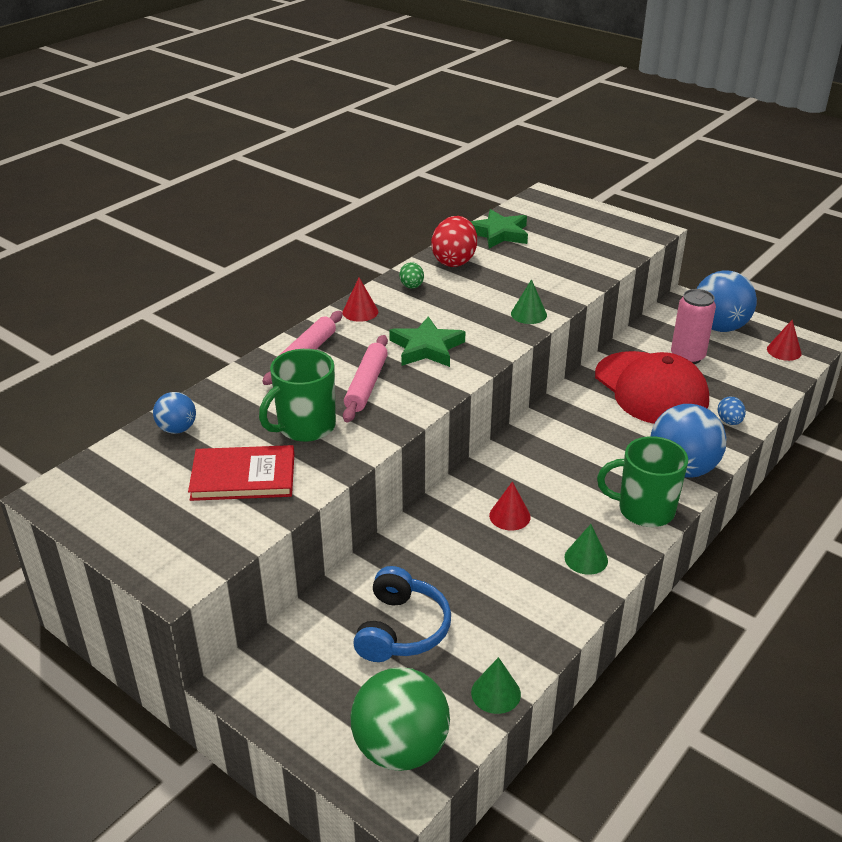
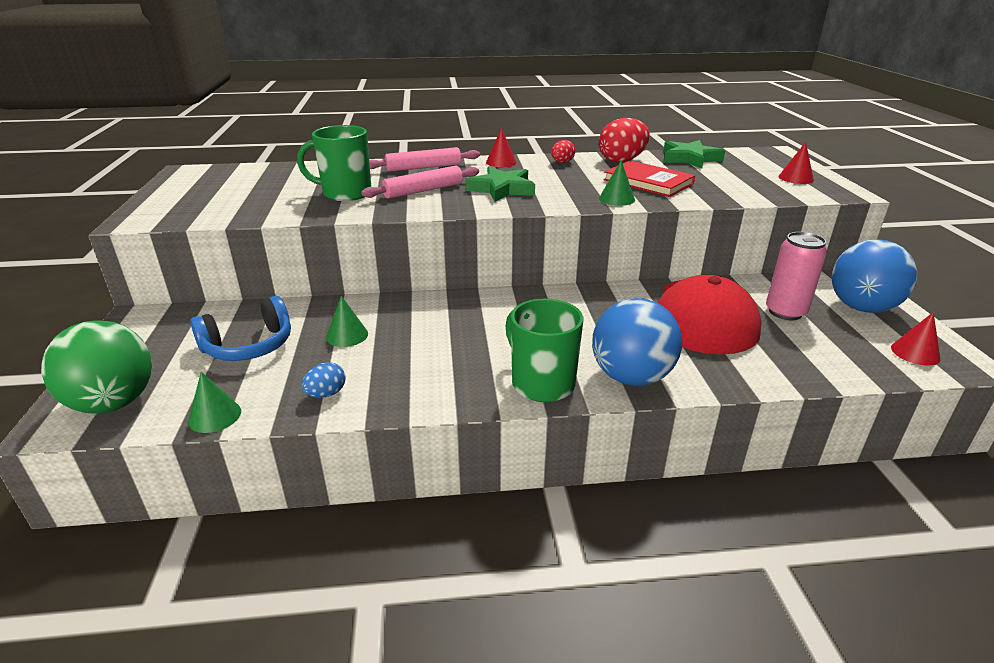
camera: 45 degrees right, 5 degrees down
blue ball [153,392,196,434] -> none
red book [188,445,294,501] -> red book moved to [604,160,695,197]
green egg [399,262,424,289] -> red egg [551,140,575,163]
red cone [489,481,531,531] -> red cone moved to [778,142,814,184]
green cone [564,524,608,575] -> green cone moved to [326,296,368,347]
blue egg [718,396,746,425] -> blue egg moved to [302,362,346,398]

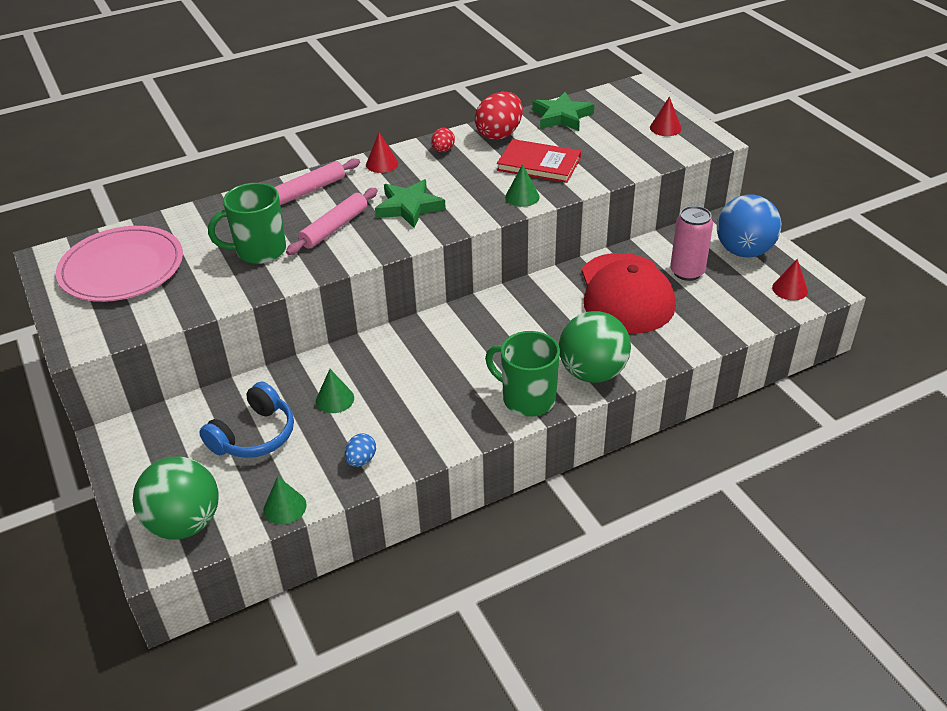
camera: 20 degrees left, 10 degrees up
blue ball [592,298,682,386] -> green ball [559,311,631,383]
none -> pink plate [56,226,183,302]

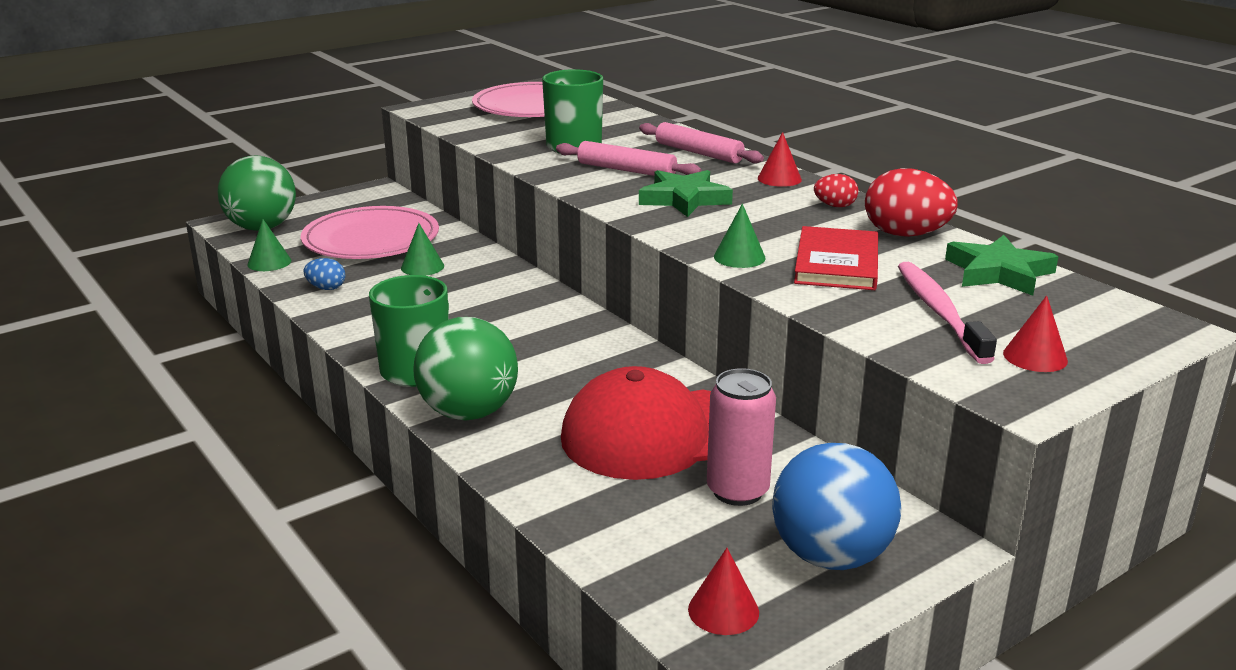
camera: 80 degrees right, 15 degrees down
blue headphones [199,382,294,458] -> pink plate [301,206,439,259]
none -> pink toothbrush [898,262,997,364]

